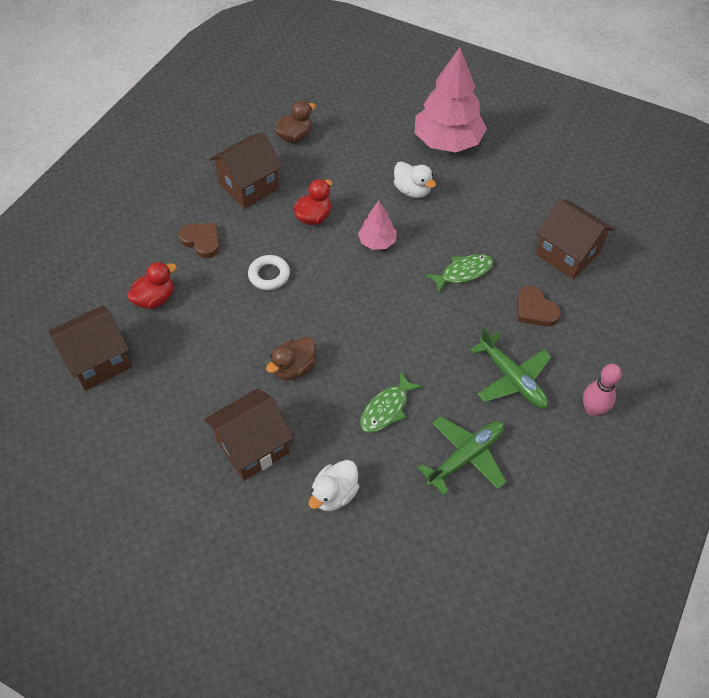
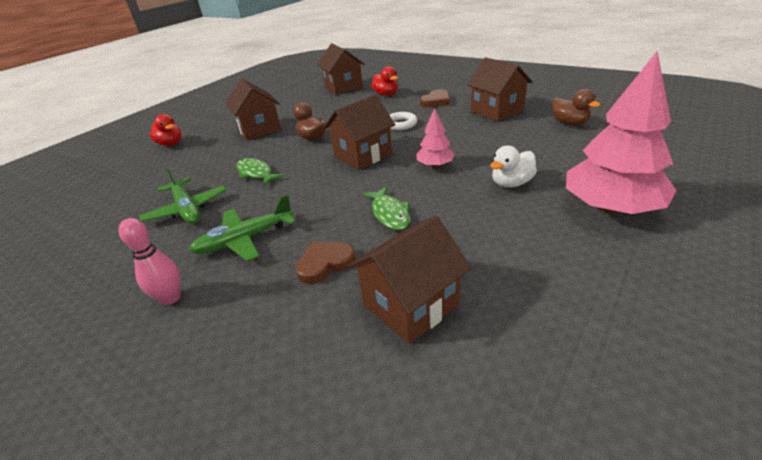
camera: 100 degrees right, 20 degrees down
red duck [293,179,332,225] -> red duck moved to [149,114,181,146]
white duck [308,460,359,511] -> none
none -> brown house [324,95,395,170]

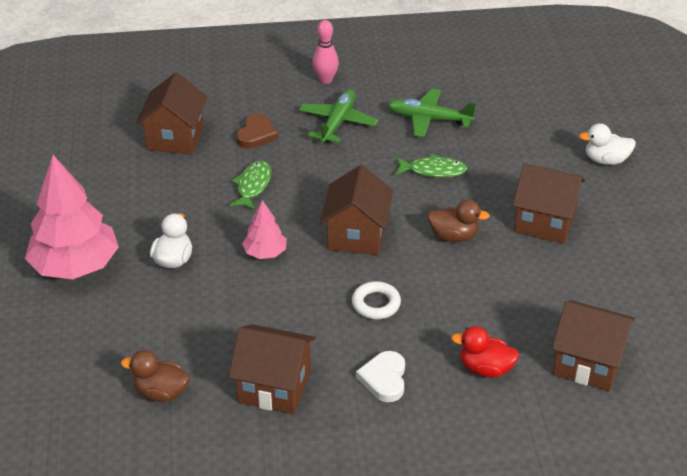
camera: 135 degrees right, 5 degrees up
red duck [149,114,181,146] -> white duck [579,123,636,165]
green fish [362,187,410,230] -> green fish turned 75 degrees clockwise [229,161,271,210]
brown heart [420,89,450,107] -> white heart [356,351,405,402]

